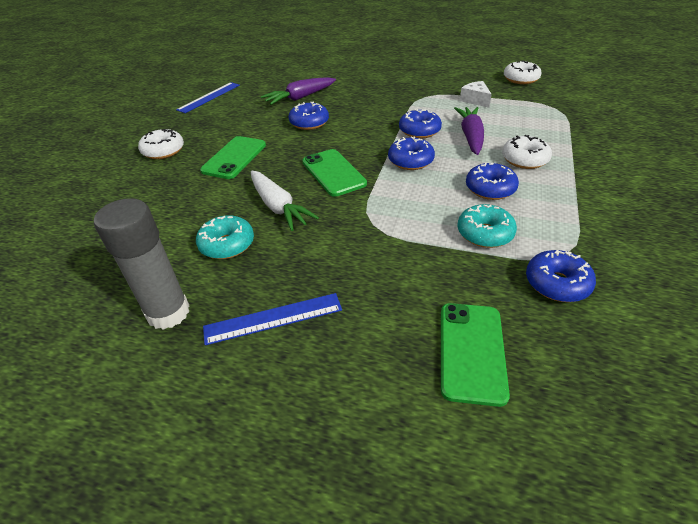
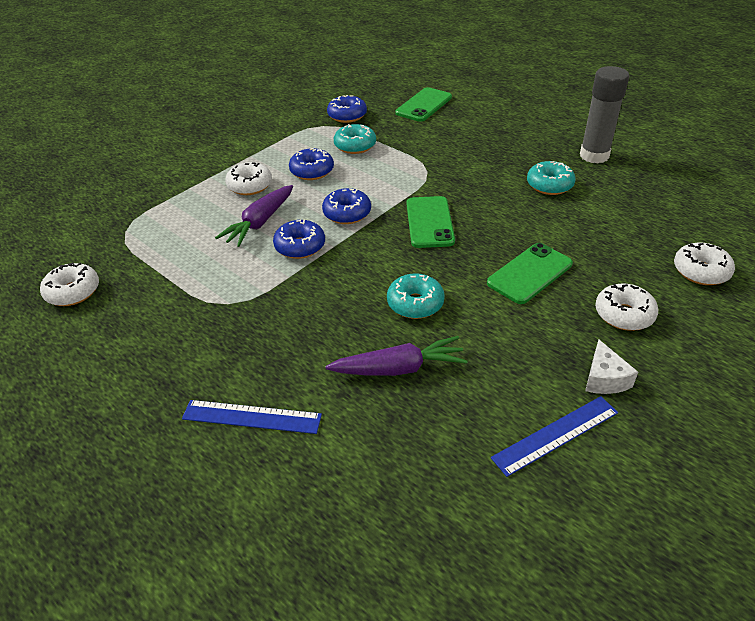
camera: 155 degrees left, 0 degrees up
blue ruler [203,293,342,345] -> blue ruler moved to [182,400,322,434]
white carrot [251,171,319,231] -> none
blue donut [289,102,329,130] -> turquoise donut [387,273,445,319]
white cheese [460,81,492,108] -> white cheese moved to [585,340,638,394]
none -> white donut [674,243,735,285]

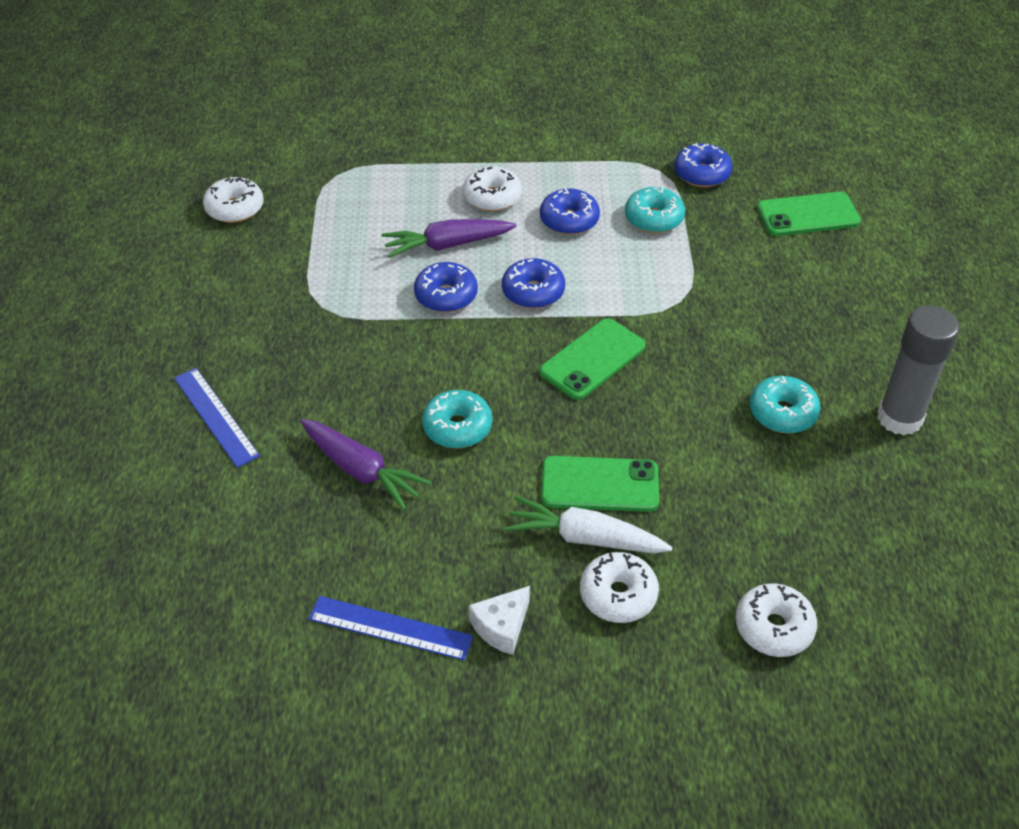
camera: 45 degrees right, 5 degrees up
none -> white carrot [505,496,673,553]

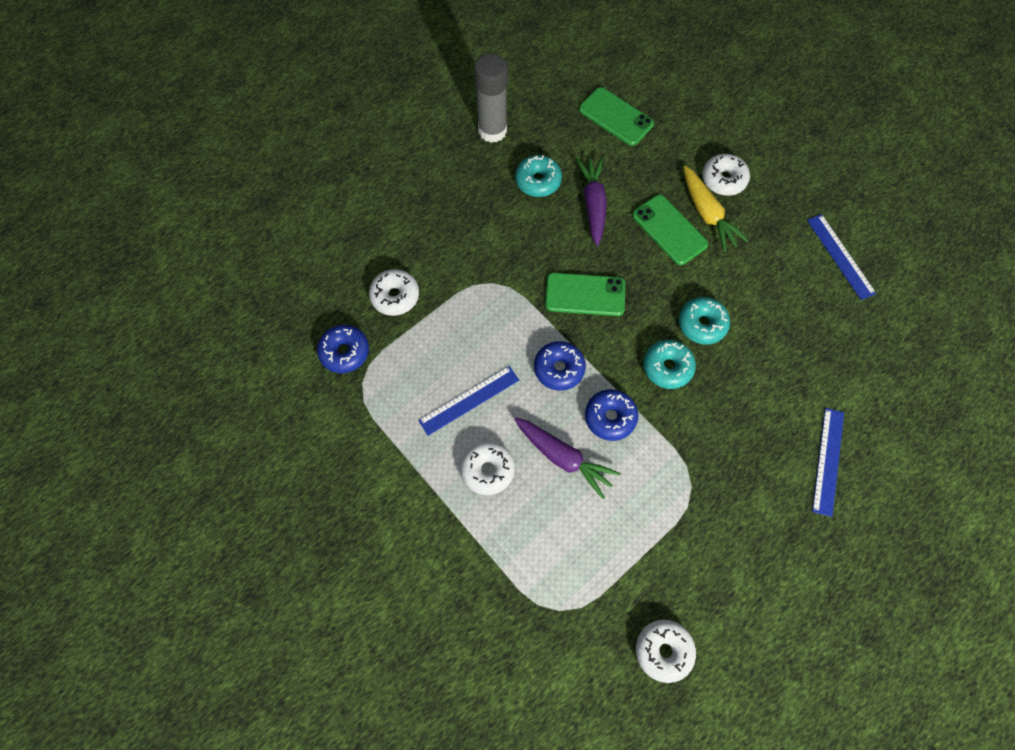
camera: 130 degrees left, 20 degrees up
purple carrot [300,419,432,510] -> purple carrot moved to [576,157,607,246]
white cheese [469,586,530,655] -> none
white carrot [505,496,673,553] -> yellow carrot [683,166,749,252]
blue donut [540,188,600,235] -> blue ruler [418,366,519,436]
turquoise donut [625,187,685,233] -> turquoise donut moved to [643,340,696,389]
white donut [735,583,817,657] -> white donut moved to [369,269,419,316]
green phone [757,192,861,236] -> green phone moved to [579,87,654,146]

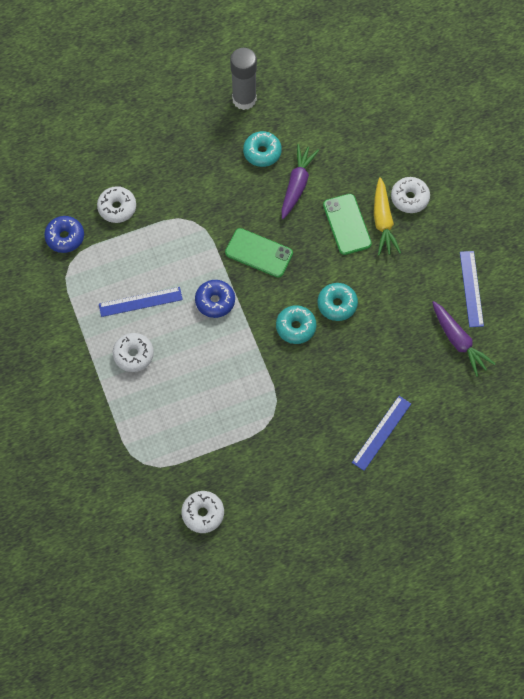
camera: 20 degrees right, 0 degrees up
purple carrot [514,417,620,499] -> purple carrot moved to [432,301,495,377]
green phone [579,87,654,146] -> none
blue donut [585,389,638,441] -> none

